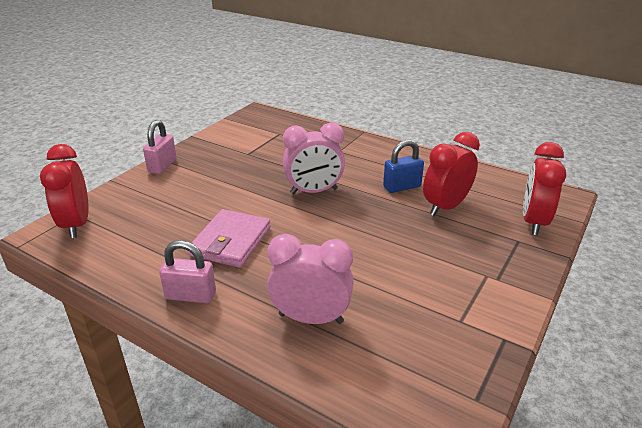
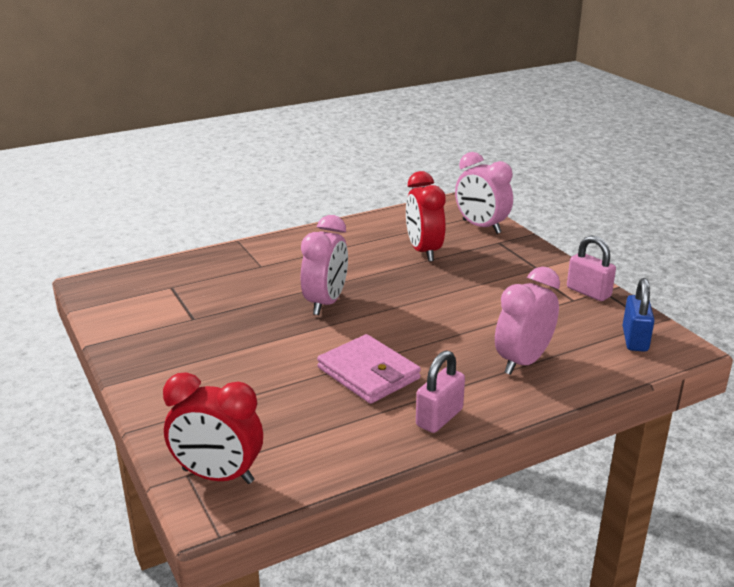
camera: 60 degrees left, 5 degrees down
pink padlock [143,120,177,174] -> pink padlock moved to [567,235,616,301]
blue padlock [383,140,424,193] -> blue padlock moved to [623,278,655,352]
red clock [523,142,566,235] -> pink clock [455,152,513,234]

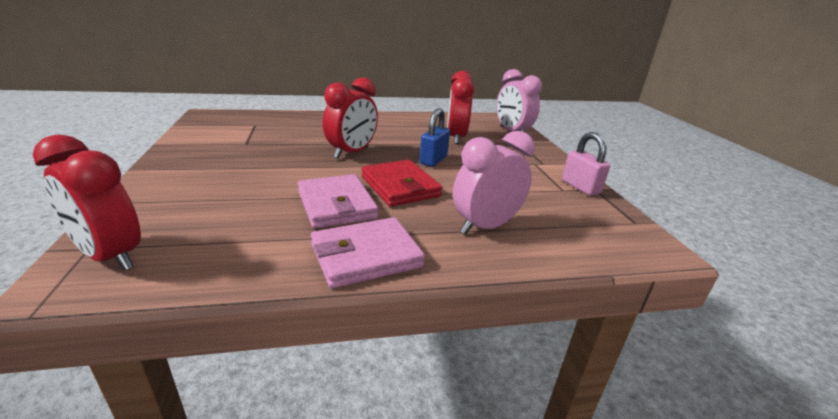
camera: 15 degrees right, 0 degrees up
pink clock [301,215,348,315] -> red clock [323,77,378,159]
pink padlock [416,350,465,433] -> pink wallet [311,217,425,288]
blue padlock [623,278,655,352] -> blue padlock moved to [420,108,450,167]
none -> red wallet [361,160,442,207]

